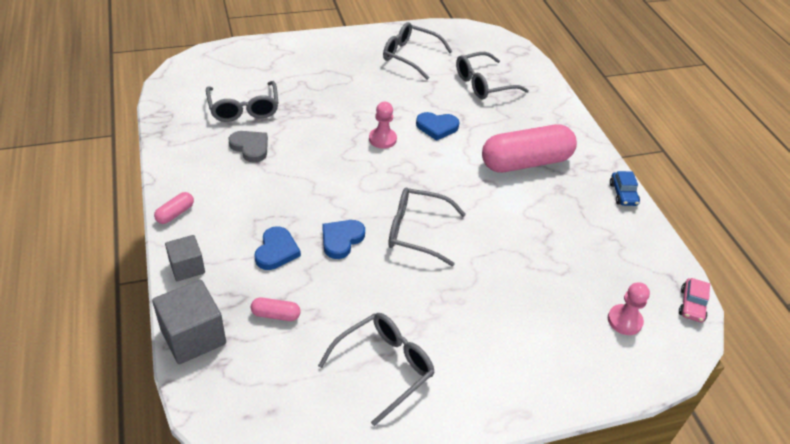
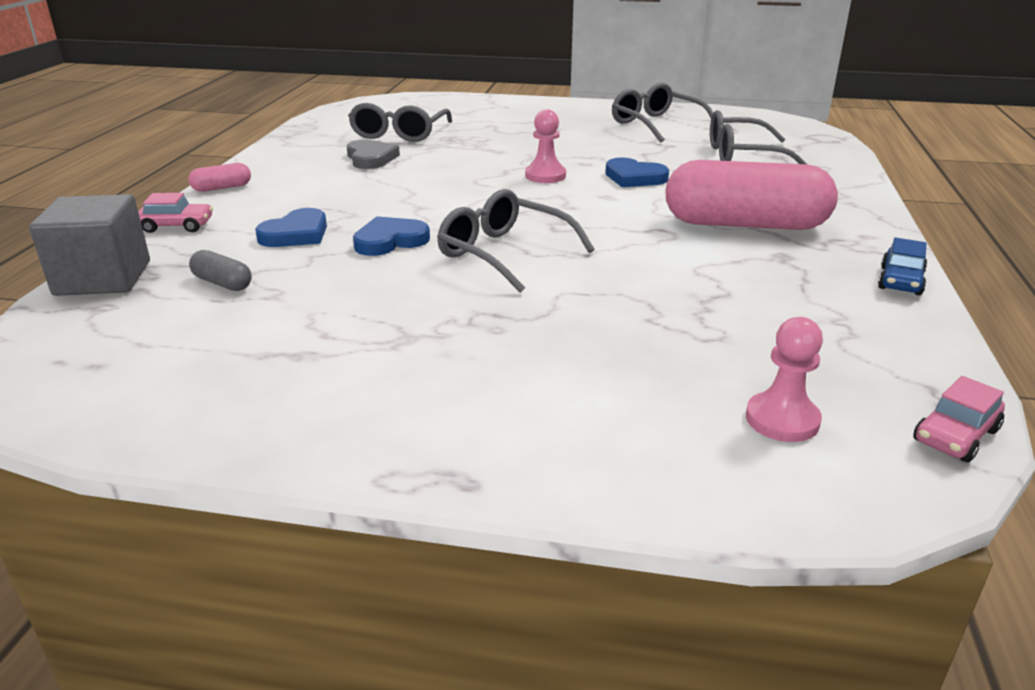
camera: 30 degrees right, 15 degrees down
grey cube [165,235,205,281] -> pink car [138,193,213,233]
pink capsule [251,297,301,321] -> grey capsule [189,250,252,291]
grey glasses [318,313,435,426] -> none

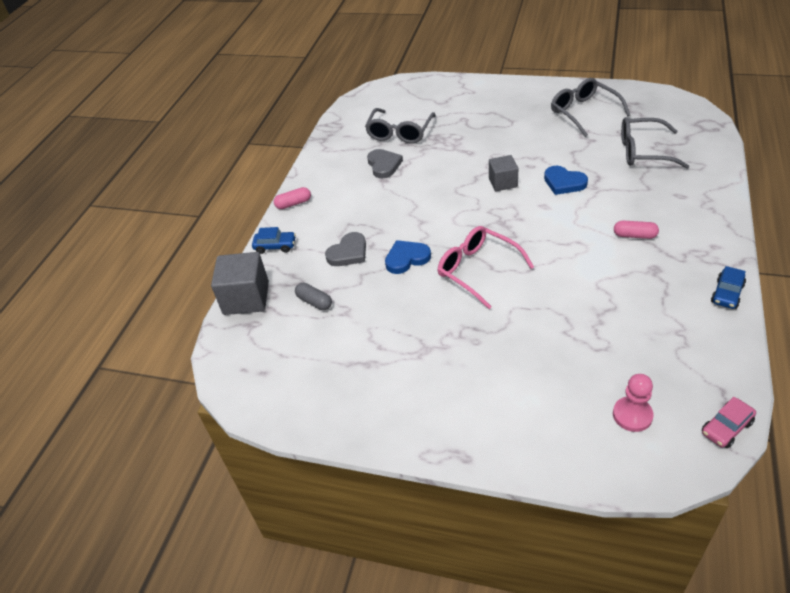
camera: 10 degrees right, 15 degrees up
pink car [138,193,213,233] -> blue car [252,227,296,254]
blue heart [255,208,327,247] -> grey heart [325,232,366,266]
grey glasses [437,189,594,293] -> pink glasses [438,226,534,309]
pink pawn [525,109,566,183] -> grey cube [489,155,518,191]
pink capsule [665,160,838,230] -> pink capsule [614,221,659,239], size x0.40

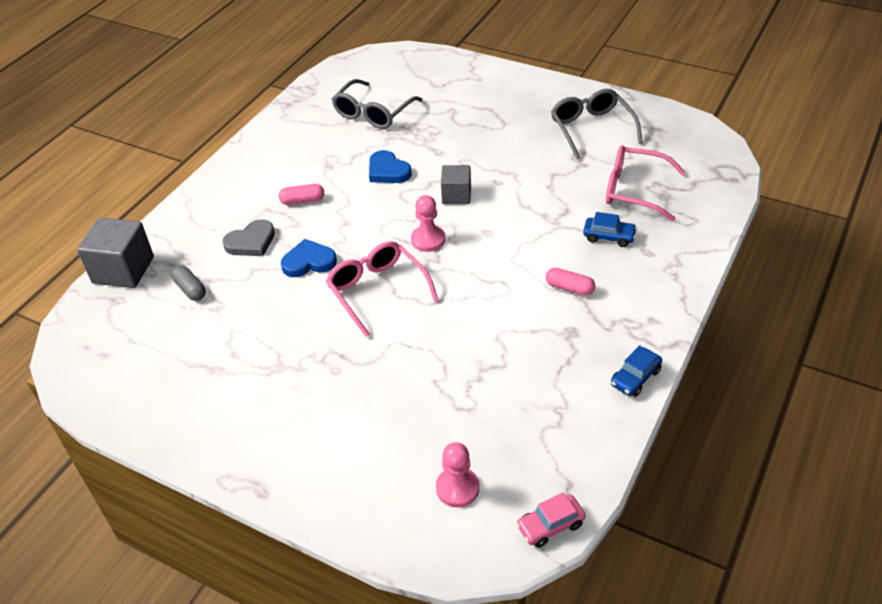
camera: 10 degrees right, 0 degrees up
blue car [252,227,296,254] -> blue car moved to [583,212,637,247]
pink capsule [274,187,311,209] -> pink capsule moved to [279,184,324,205]
grey heart [367,149,403,179] -> none
blue heart [544,166,588,195] -> blue heart moved to [369,150,412,183]
grey glasses [621,117,690,169] -> pink glasses [606,145,686,221]
none -> pink pawn [411,195,445,252]

